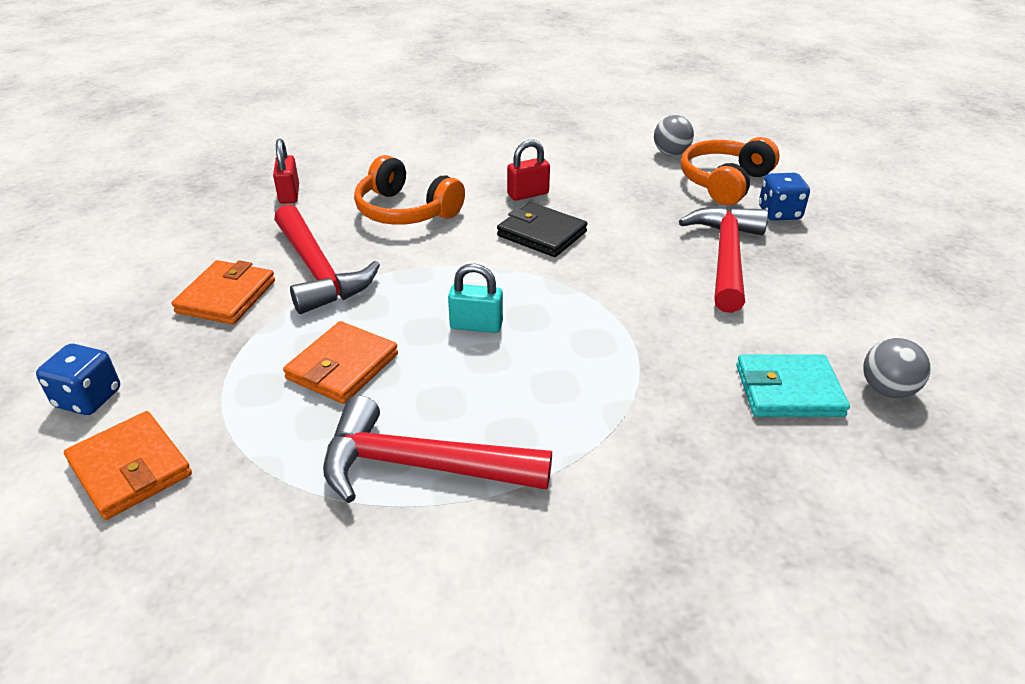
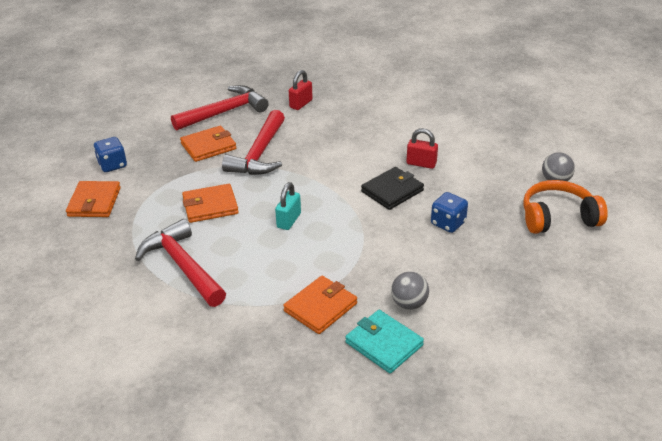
camera: 45 degrees right, 0 degrees up
orange headphones [354,155,465,225] -> none
turquoise padlock [448,264,503,333] -> turquoise padlock turned 60 degrees clockwise [275,182,301,230]
black wallet [497,202,587,257] -> black wallet turned 60 degrees clockwise [361,167,424,210]
red hammer [679,206,768,313] -> red hammer moved to [171,85,269,131]
blue dice [759,173,810,221] -> blue dice moved to [431,192,468,233]
grey ball [863,338,931,398] -> grey ball moved to [391,272,429,310]
none -> orange wallet [283,276,357,334]

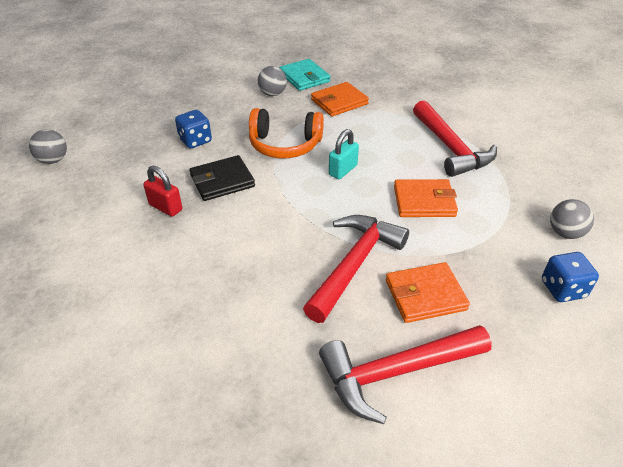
camera: 165 degrees left, 5 degrees up
orange wallet [66,181,121,217] -> grey ball [550,199,594,239]
red padlock [289,70,313,110] -> none
orange headphones [523,180,608,234] -> orange headphones moved to [249,108,324,158]

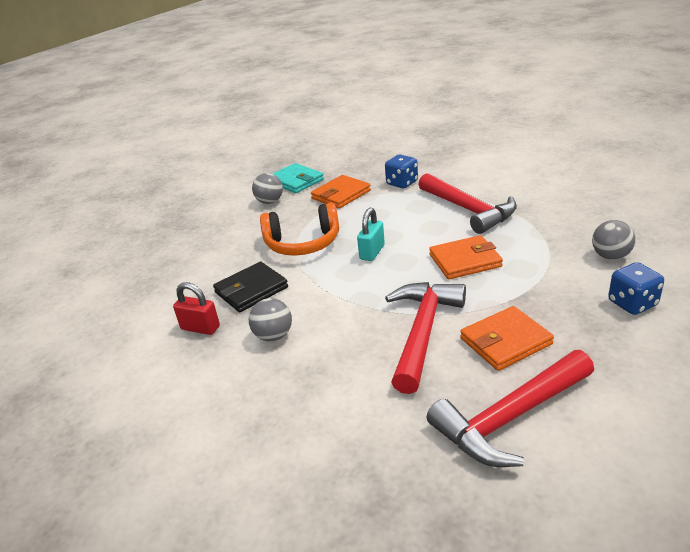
camera: 10 degrees left, 10 degrees down
grey ball [29,129,67,164] -> grey ball moved to [249,298,292,341]
blue dice [175,110,212,148] -> blue dice moved to [385,154,418,188]

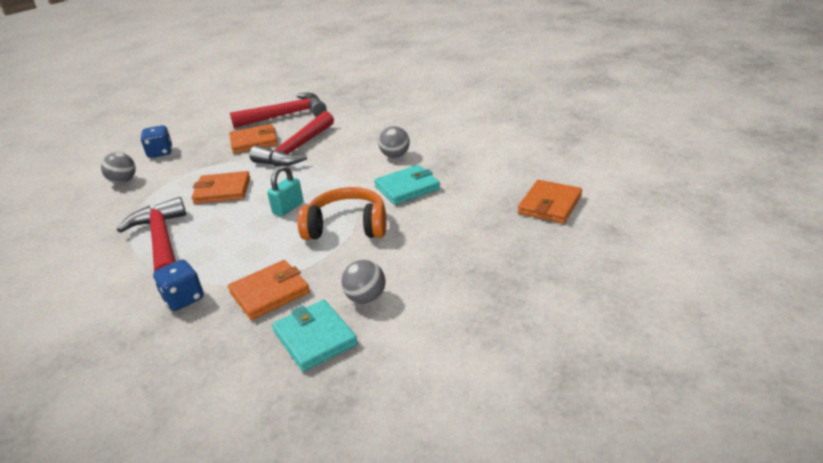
camera: 170 degrees left, 0 degrees up
red padlock [173,282,220,335] -> none
black wallet [213,261,288,312] -> turquoise wallet [374,165,440,205]
none -> orange wallet [518,180,582,223]

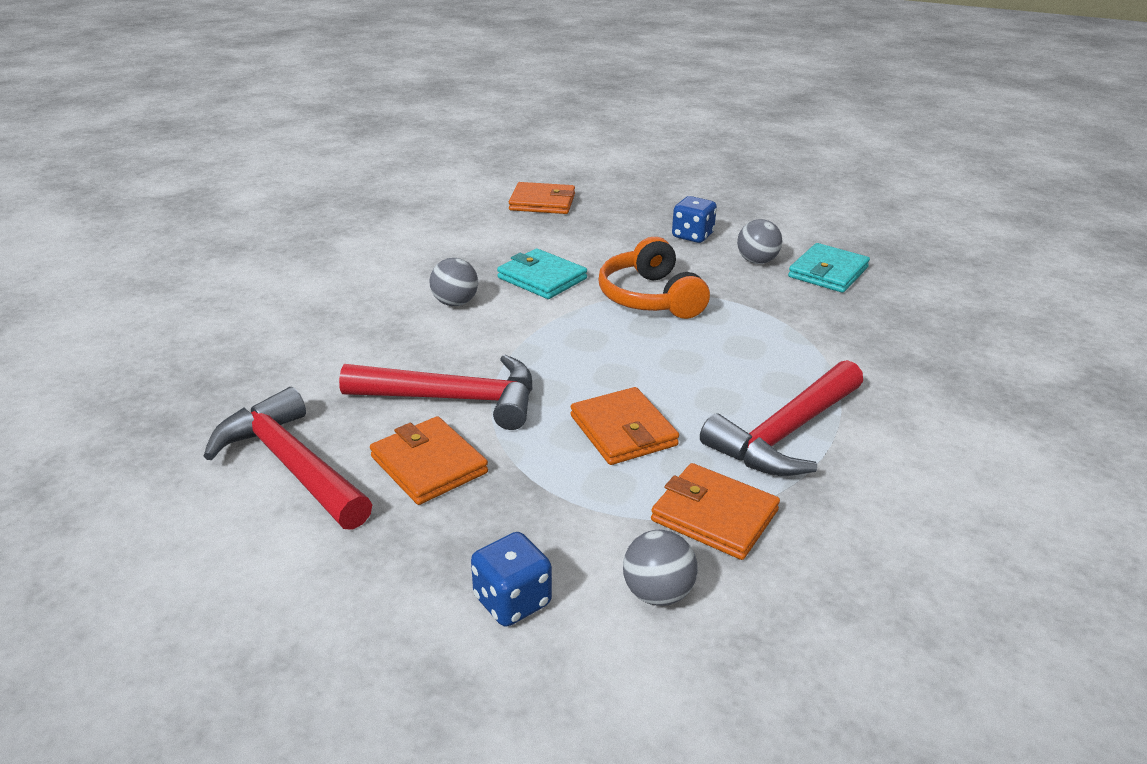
camera: 115 degrees left, 0 degrees up
blue dice [153,259,204,311] -> blue dice moved to [672,196,717,243]
orange wallet [228,260,310,320] -> orange wallet moved to [651,463,780,560]
turquoise padlock [267,165,303,216] -> none

